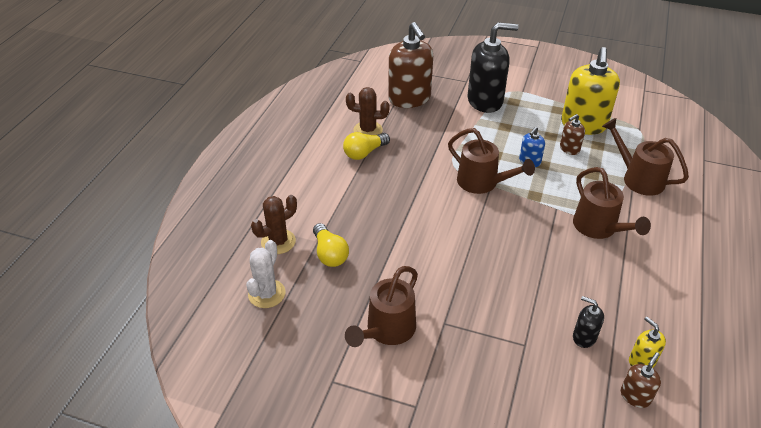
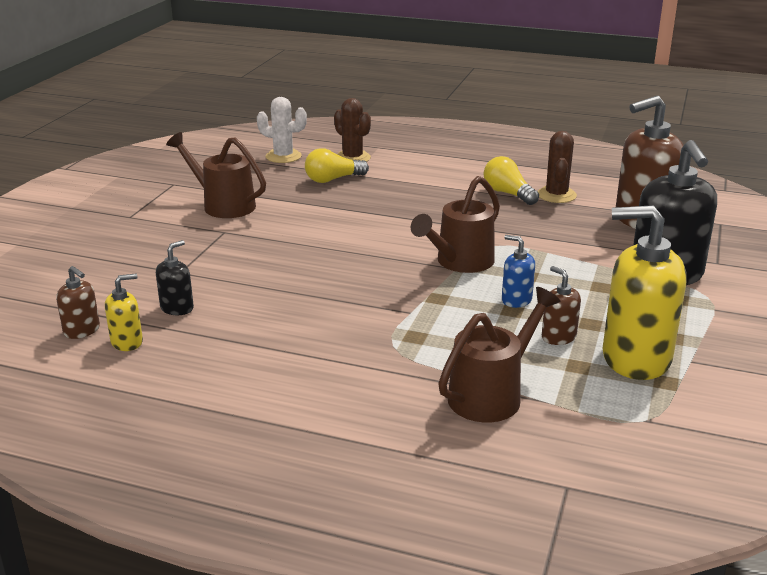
camera: 90 degrees right, 15 degrees down
brown watering can [573,167,651,239] -> none

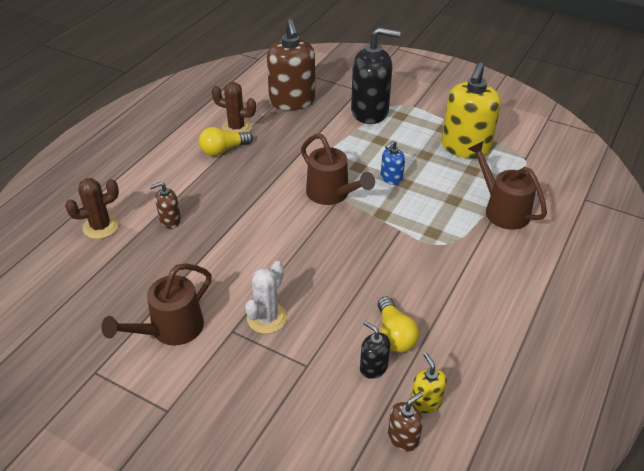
camera: 80 degrees left, 15 degrees up
white cactus [257,97,307,163] -> white cactus moved to [245,261,287,334]
yellow light bulb [305,148,369,183] -> yellow light bulb moved to [378,296,419,353]
brown soap dispenser [542,266,581,345] -> brown soap dispenser moved to [149,182,181,228]

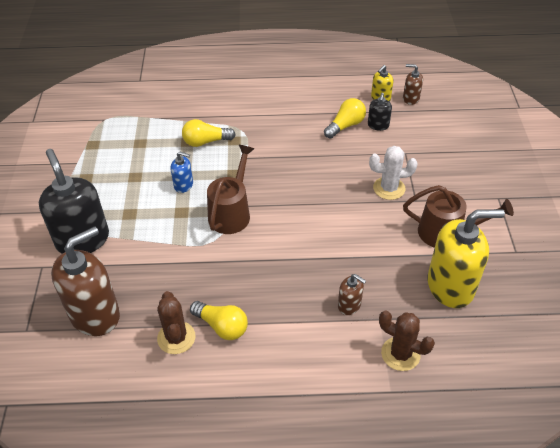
camera: 120 degrees left, 5 degrees up
yellow soap dispenser [442,63,501,159] -> yellow soap dispenser moved to [427,209,505,308]
brown watering can [468,141,547,230] -> none
none -> yellow light bulb [182,119,236,147]

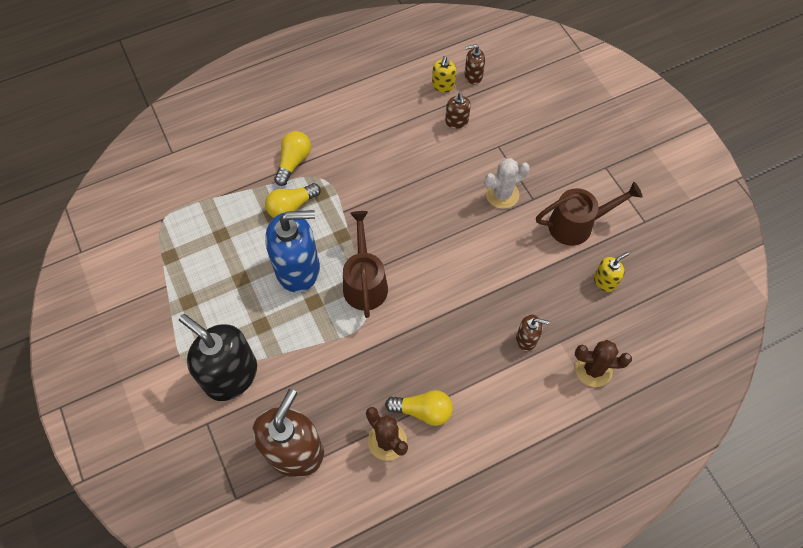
camera: 25 degrees left, 15 degrees up
blue soap dispenser [170,152,193,193] -> blue soap dispenser [265,210,320,293], size x2.15
yellow light bulb [324,98,366,138] -> yellow light bulb moved to [274,131,311,186]
black soap dispenser [368,92,392,131] -> brown soap dispenser [445,93,471,129]
yellow soap dispenser [427,209,505,308] -> yellow soap dispenser [594,252,629,292], size x0.47

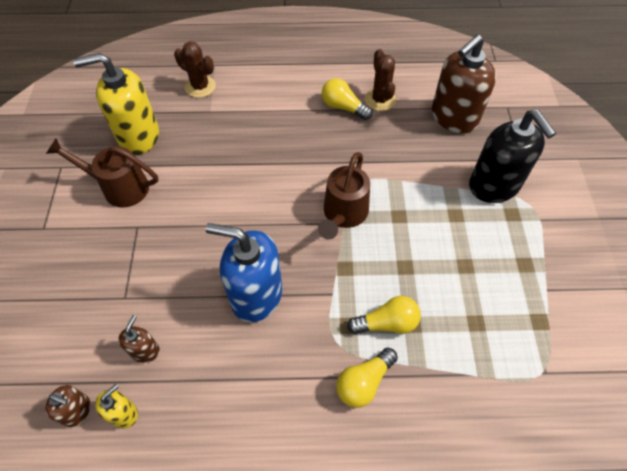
camera: 155 degrees left, 5 degrees down
blue soap dispenser [265,210,320,293] -> blue soap dispenser moved to [206,223,282,322]
white cactus [484,158,530,209] -> none
brown soap dispenser [516,315,549,351] -> none
yellow soap dispenser [594,252,629,292] -> yellow soap dispenser [73,53,159,155], size x2.15

